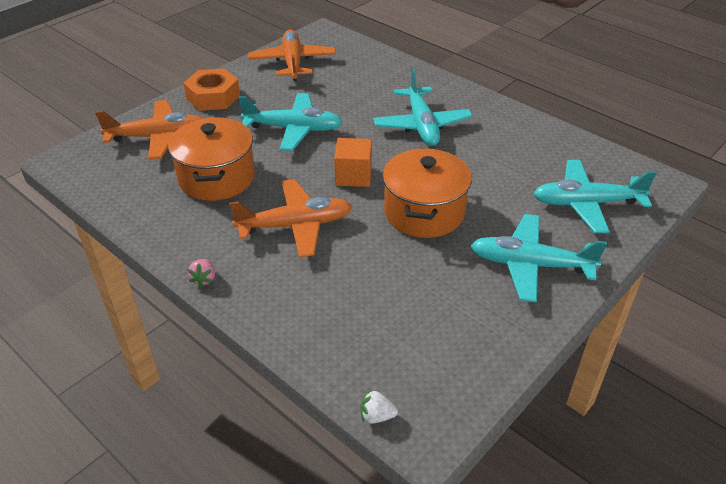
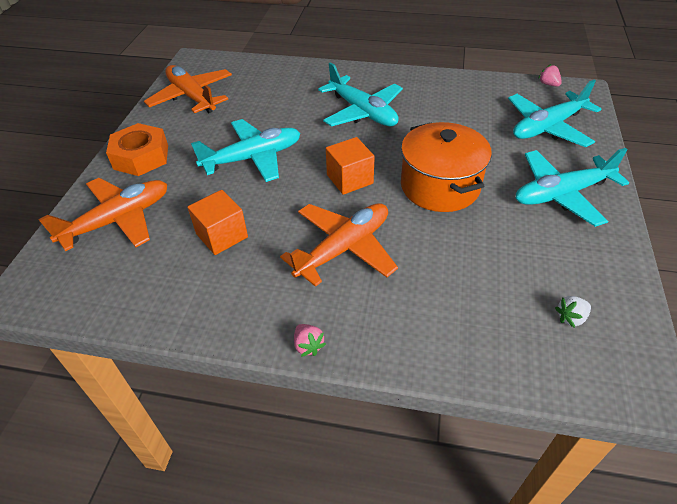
camera: 30 degrees left, 5 degrees up
orange pot [168,117,255,201] -> orange cube [188,190,248,255]
white strawberry [361,389,398,424] -> white strawberry moved to [555,296,591,328]
none -> pink strawberry [538,64,562,87]

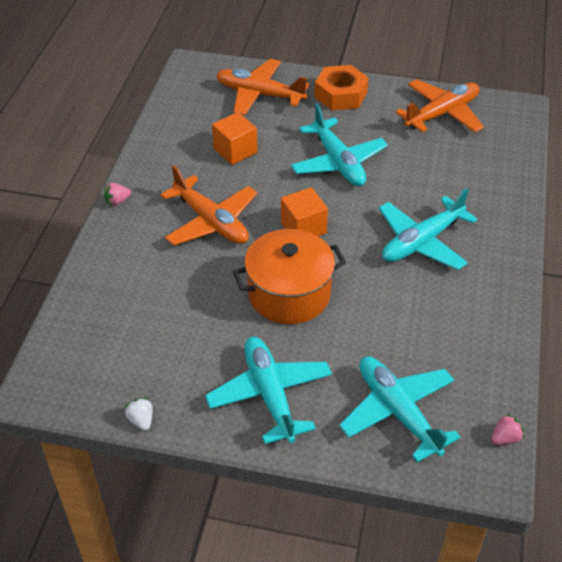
camera: 90 degrees right, 0 degrees up
orange plane [39,178,167,251] -> orange plane turned 150 degrees clockwise [216,59,310,116]
white strawberry [555,296,591,328] -> white strawberry moved to [125,398,153,431]

